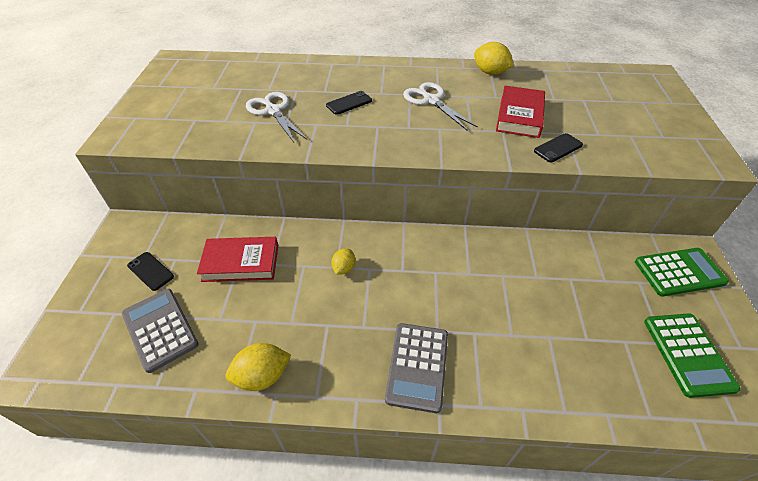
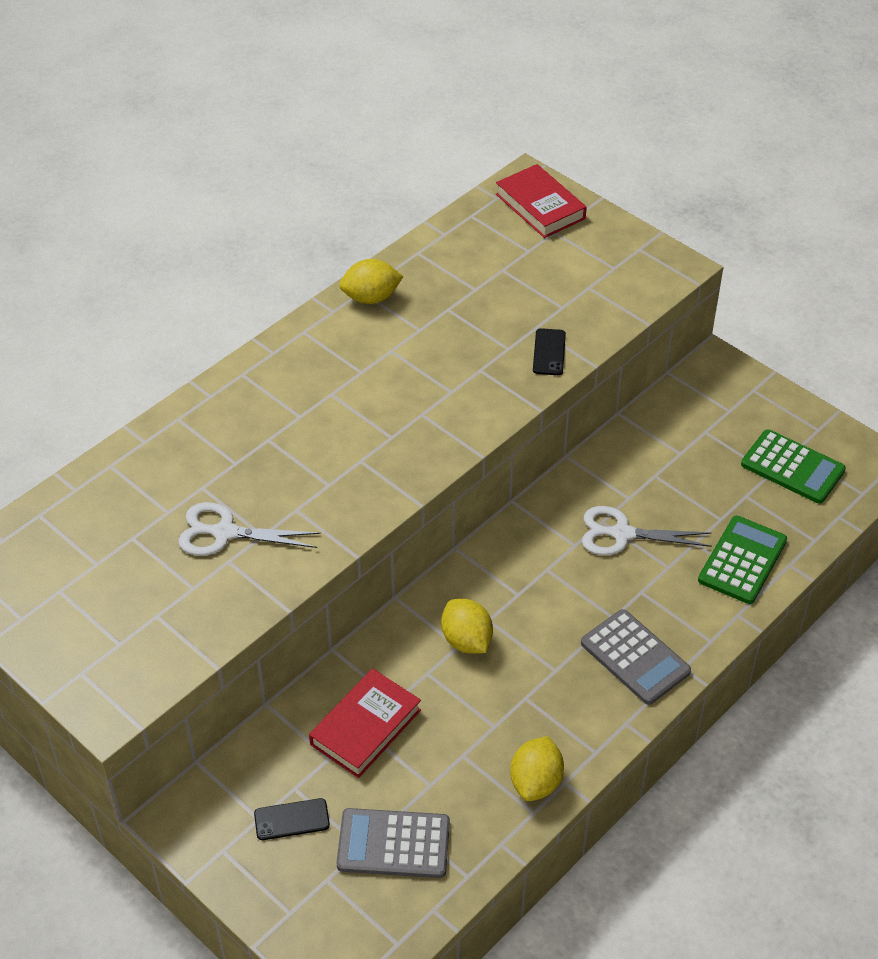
camera: 50 degrees left, 0 degrees up
black phone [326,91,372,115] -> none
yellow lemon [331,248,355,275] -> yellow lemon [441,599,493,654], size x1.59
white scissors [403,82,478,130] -> white scissors moved to [582,506,712,555]
red book [496,86,545,138] -> red book moved to [496,164,587,238]
green calculator [635,248,729,297] -> green calculator moved to [698,516,787,604]

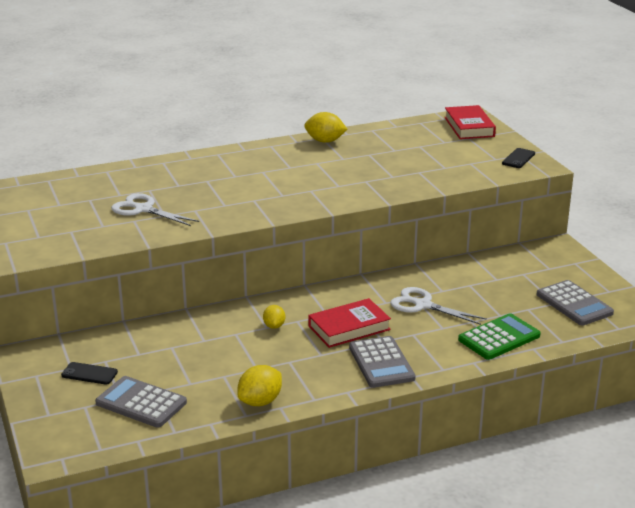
camera: 25 degrees right, 20 degrees down
red book [309,668,421,778] -> red book moved to [308,298,391,348]
yellow lemon [441,599,493,654] -> yellow lemon [263,305,285,329], size x0.63
black phone [533,328,566,375] -> black phone moved to [502,148,535,168]
green calculator [741,429,846,504] -> grey calculator [537,280,614,326]

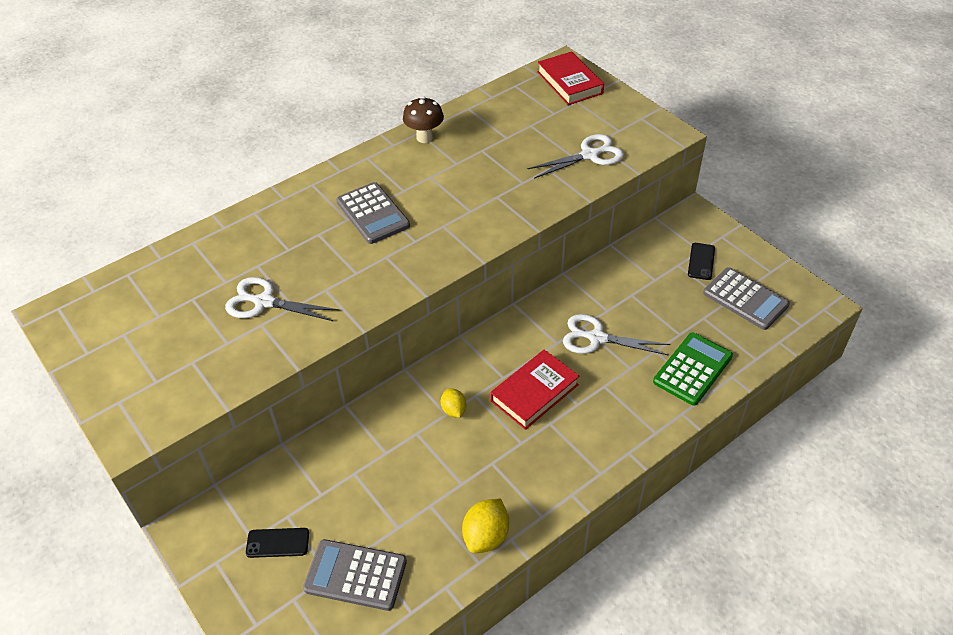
camera: 15 degrees left, 20 degrees up
yellow lemon [304,112,347,143] -> brown mushroom [403,96,444,143]
grey calculator [349,336,416,388] -> grey calculator moved to [336,182,410,244]
black phone [502,148,535,168] -> black phone moved to [688,243,715,280]
none -> white scissors [528,134,624,179]

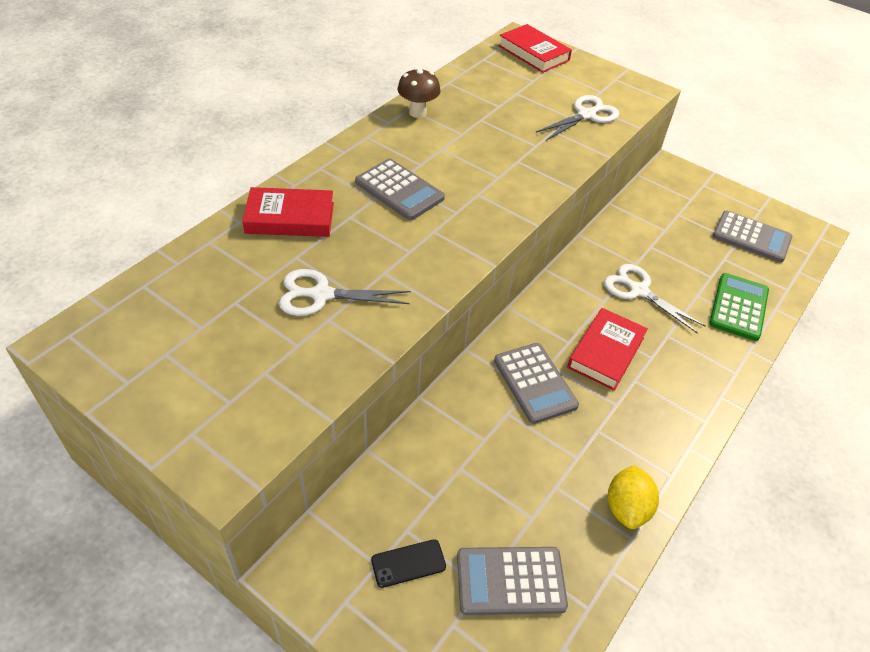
camera: 20 degrees left, 0 degrees up
yellow lemon [441,388,466,418] -> grey calculator [494,343,579,424]
white scissors [563,314,670,355] -> white scissors turned 45 degrees clockwise [604,264,706,334]
black phone [688,243,715,280] -> none
none -> red book [242,187,334,237]

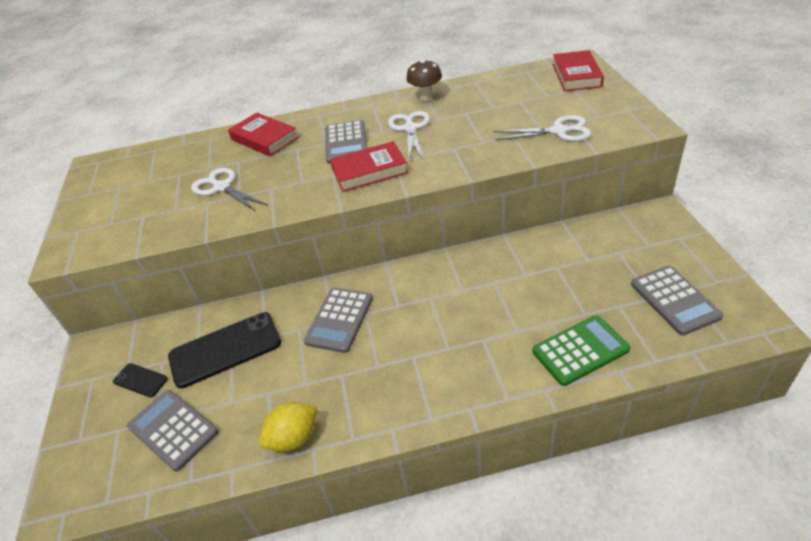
camera: 50 degrees right, 5 degrees down
red book [567,308,648,391] -> red book moved to [330,141,408,192]
white scissors [604,264,706,334] -> white scissors moved to [388,111,430,160]
none -> black phone [168,312,281,388]

